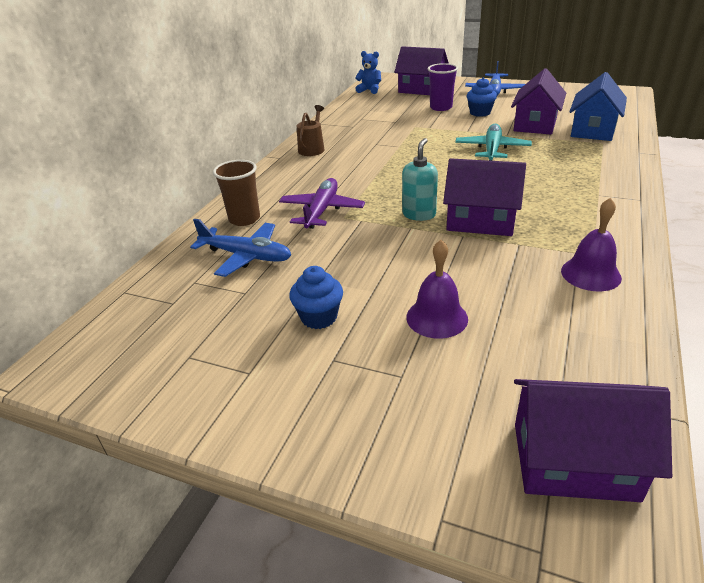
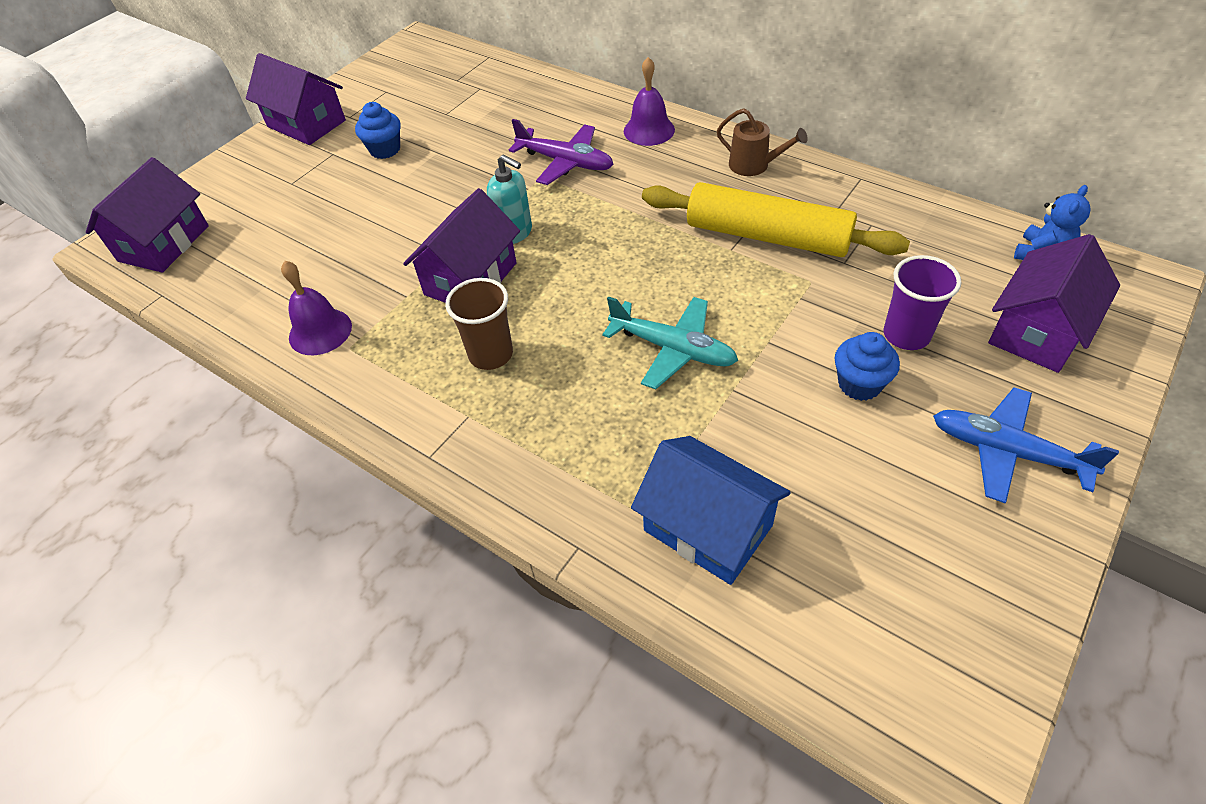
camera: 105 degrees right, 15 degrees up
blue plane [190,219,291,277] -> none
brown cup [213,160,260,226] -> brown cup moved to [445,278,513,370]
purple bell [406,240,468,339] -> purple bell moved to [624,57,675,146]
purple house [511,68,566,135] -> purple house moved to [246,53,346,145]
none -> yellow rolling pin [642,182,910,257]

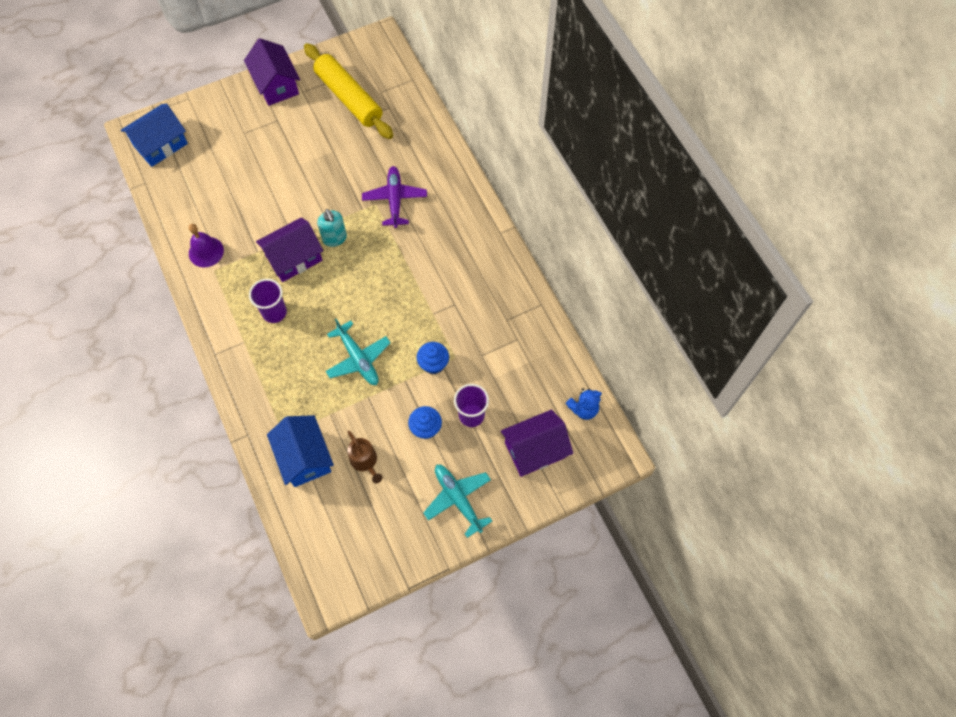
camera: 25 degrees right, 15 degrees up
purple house [86,157,209,273] -> blue house [121,103,188,167]
blue cupcake [355,102,400,159] -> blue cupcake moved to [417,342,449,374]
brown cup [445,278,513,370] -> purple cup [249,279,287,323]
purple plane [509,119,613,185] -> purple plane turned 150 degrees counterclockwise [362,166,427,228]
purple bell [624,57,675,146] -> none
yellow rolling pin [642,182,910,257] -> yellow rolling pin moved to [304,43,393,139]
brown watering can [717,108,808,176] -> brown watering can moved to [347,431,383,483]
blue plane [933,387,1119,504] -> turquoise plane [423,465,492,538]

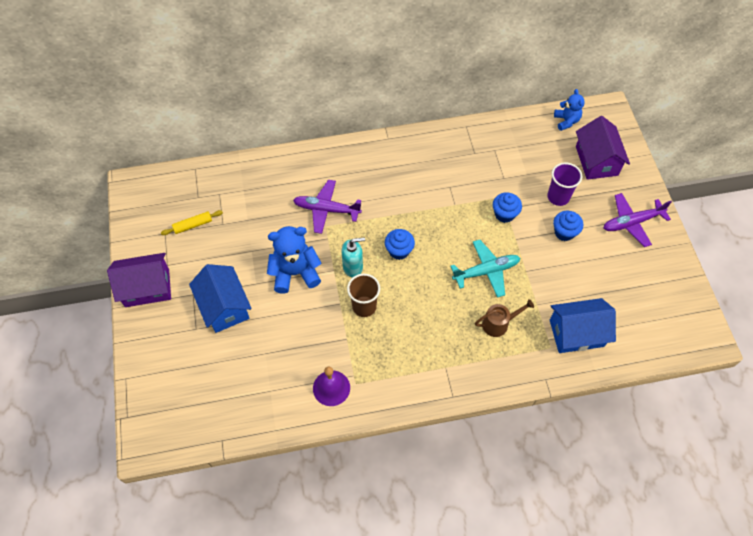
camera: 75 degrees left, 5 degrees down
blue house [121,103,188,167] -> blue house moved to [189,264,252,333]
purple cup [249,279,287,323] -> none
purple house [256,217,323,282] -> brown cup [347,274,380,317]
yellow rolling pin [304,43,393,139] -> yellow rolling pin [161,210,223,235], size x0.43
brown watering can [347,431,383,483] -> brown watering can moved to [475,299,534,337]
turquoise plane [423,465,492,538] -> purple plane [603,193,672,247]
none -> blue teddy bear [267,226,321,294]
none -> blue cupcake [385,229,415,260]

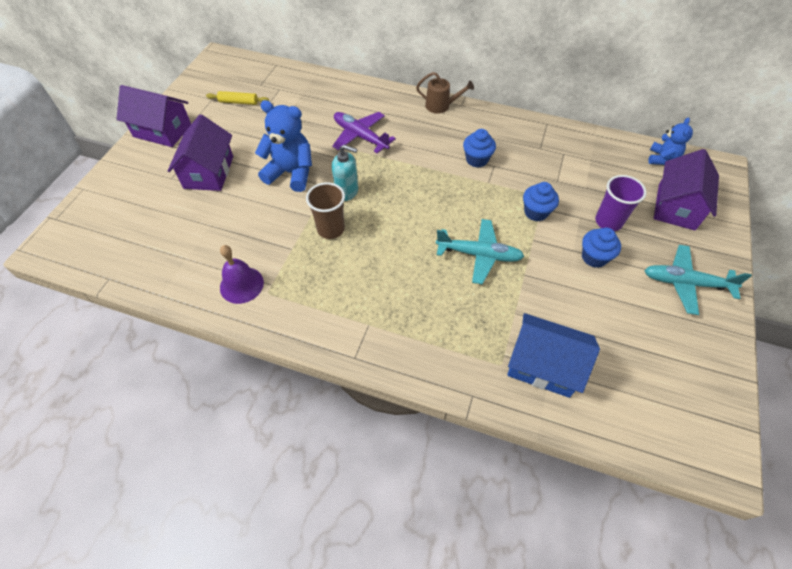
camera: 30 degrees right, 5 degrees down
blue house [189,264,252,333] -> purple house [168,114,233,191]
blue cupcake [385,229,415,260] -> blue cupcake moved to [463,129,496,167]
brown watering can [475,299,534,337] -> brown watering can moved to [416,72,474,114]
purple plane [603,193,672,247] -> turquoise plane [644,245,752,315]

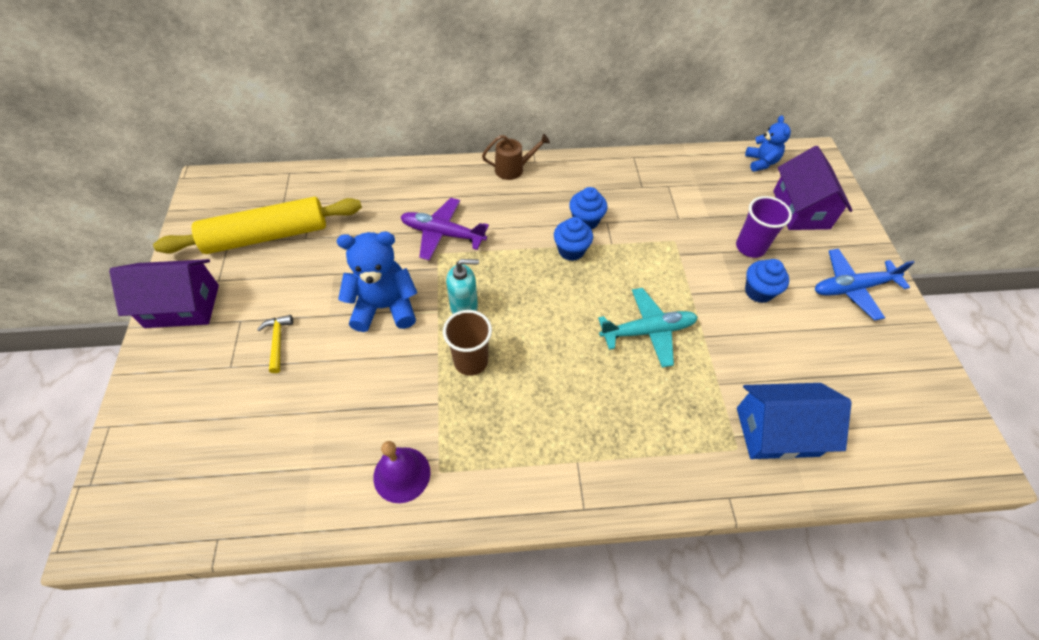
camera: 25 degrees left, 0 degrees up
purple house [168,114,233,191] -> yellow hammer [257,315,293,373]
yellow rolling pin [206,91,269,105] -> yellow rolling pin [153,197,362,254], size x2.34
blue cupcake [523,182,559,221] -> blue cupcake moved to [554,217,593,261]
turquoise plane [644,245,752,315] -> blue plane [815,249,915,321]

